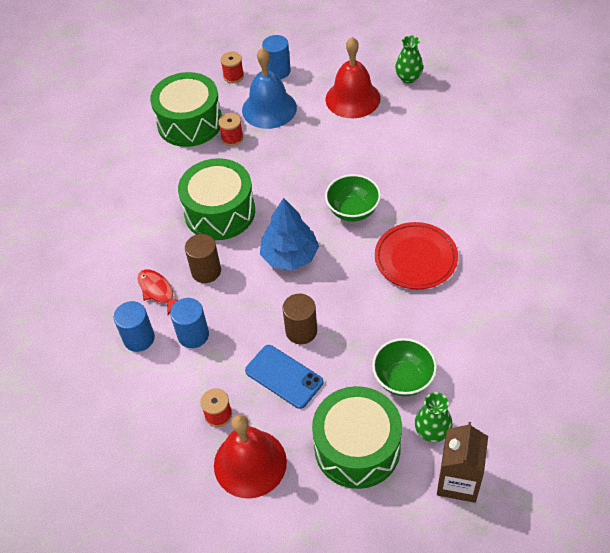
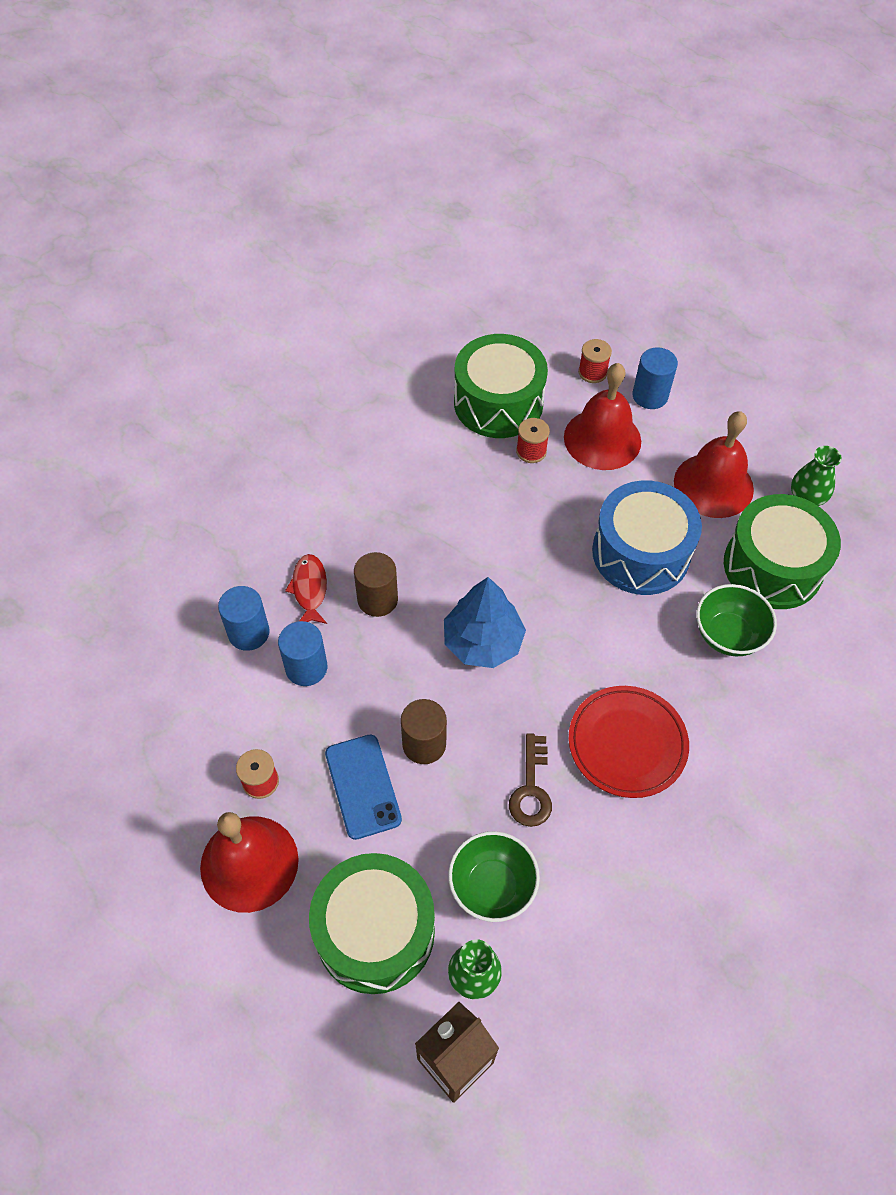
camera: 30 degrees right, 5 degrees up
green drum [178,158,255,240] -> green drum moved to [724,494,841,609]
blue bell [242,48,297,129] -> red bell [564,363,641,470]
green bowl [325,174,381,222] -> green bowl moved to [696,584,777,656]
none -> brown key [509,733,552,827]
none -> blue drum [592,480,702,595]

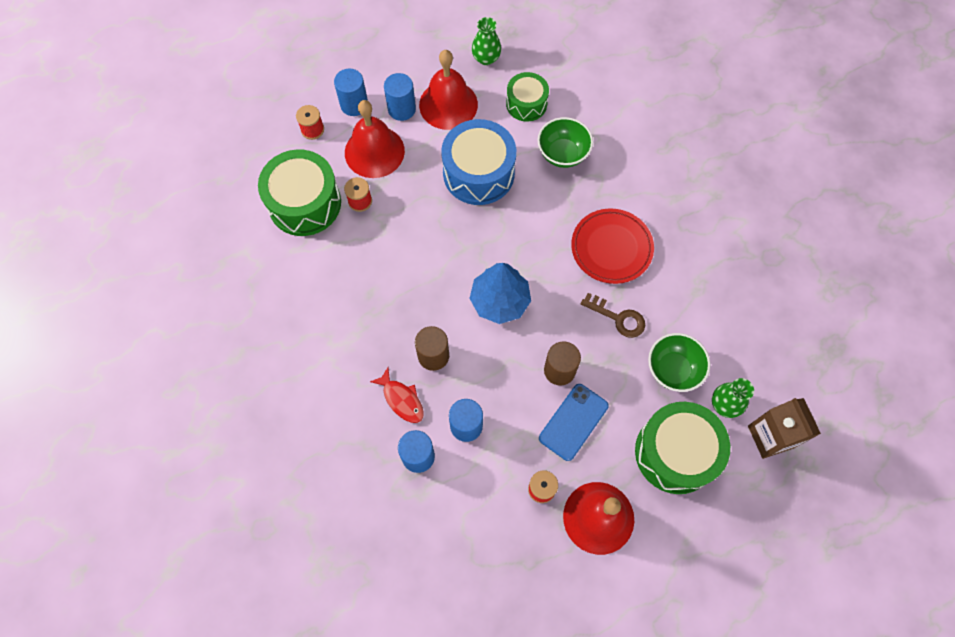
camera: 65 degrees left, 10 degrees up
red fish [285,554,327,624] -> red fish turned 150 degrees counterclockwise [370,367,424,423]
blue phone [325,735,402,840] -> blue phone turned 60 degrees counterclockwise [539,384,609,461]
green drum [724,494,841,609] -> green drum [506,72,549,121], size x0.59
none -> blue cylinder [384,73,416,121]

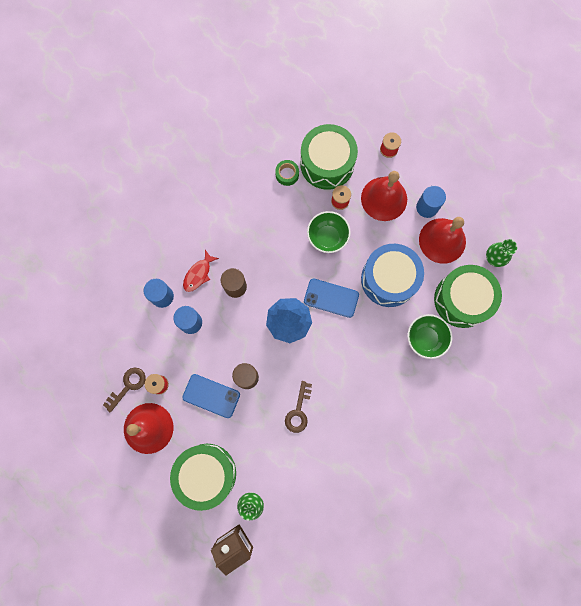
camera: 75 degrees right, 10 degrees up
blue cylinder [334,69,368,116] -> none
green drum [506,72,549,121] -> green drum [434,265,502,328], size x1.68
red plate [571,208,654,284] -> none
green bowl [648,333,710,392] -> green bowl moved to [307,211,351,253]
none -> brown key [103,368,146,413]
none -> green tape [275,160,299,186]
none -> blue phone [304,279,359,318]

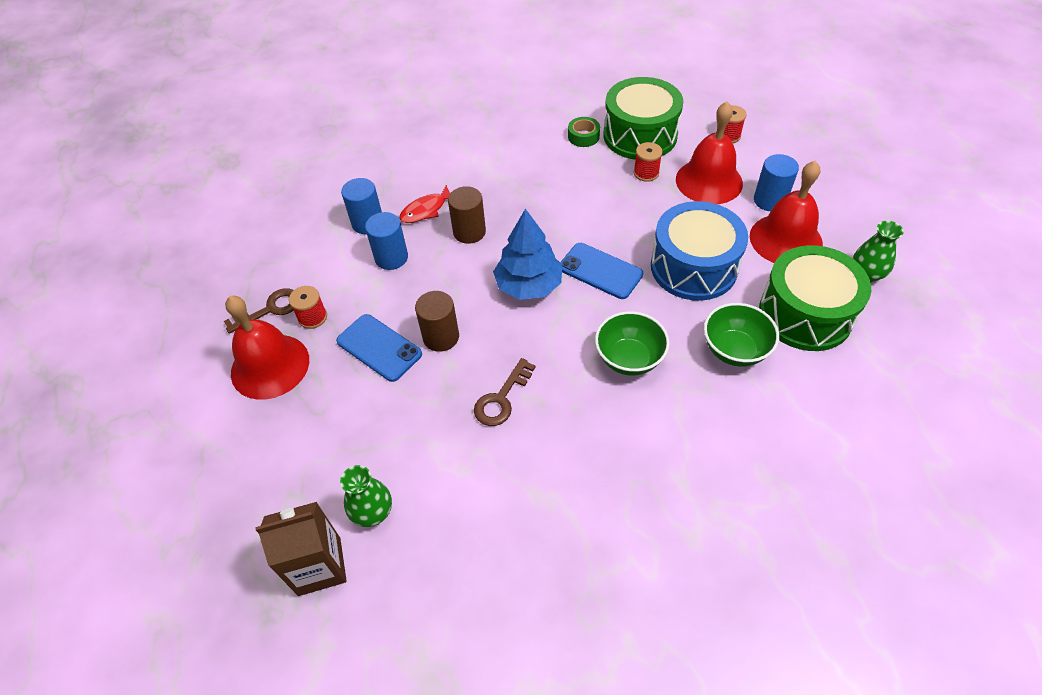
camera: 20 degrees right, 25 degrees down
green drum [170,444,236,511] -> none
green bowl [307,211,351,253] -> green bowl moved to [595,311,670,376]

